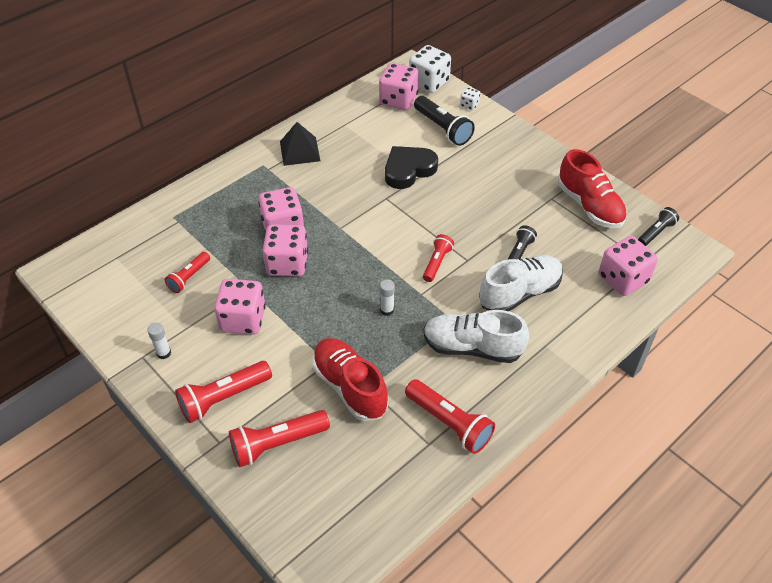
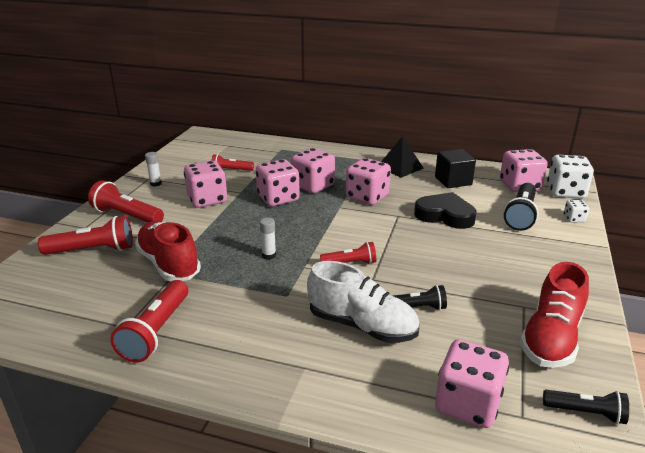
camera: 60 degrees right, 20 degrees down
red flashlight [229,410,330,467] -> red flashlight turned 135 degrees clockwise [38,216,133,255]
red shoe [312,338,388,421] -> red shoe turned 60 degrees counterclockwise [135,221,201,281]
white shoe [423,310,529,363] -> none
none -> pink dice [346,158,391,205]
none -> black cube [435,149,476,188]

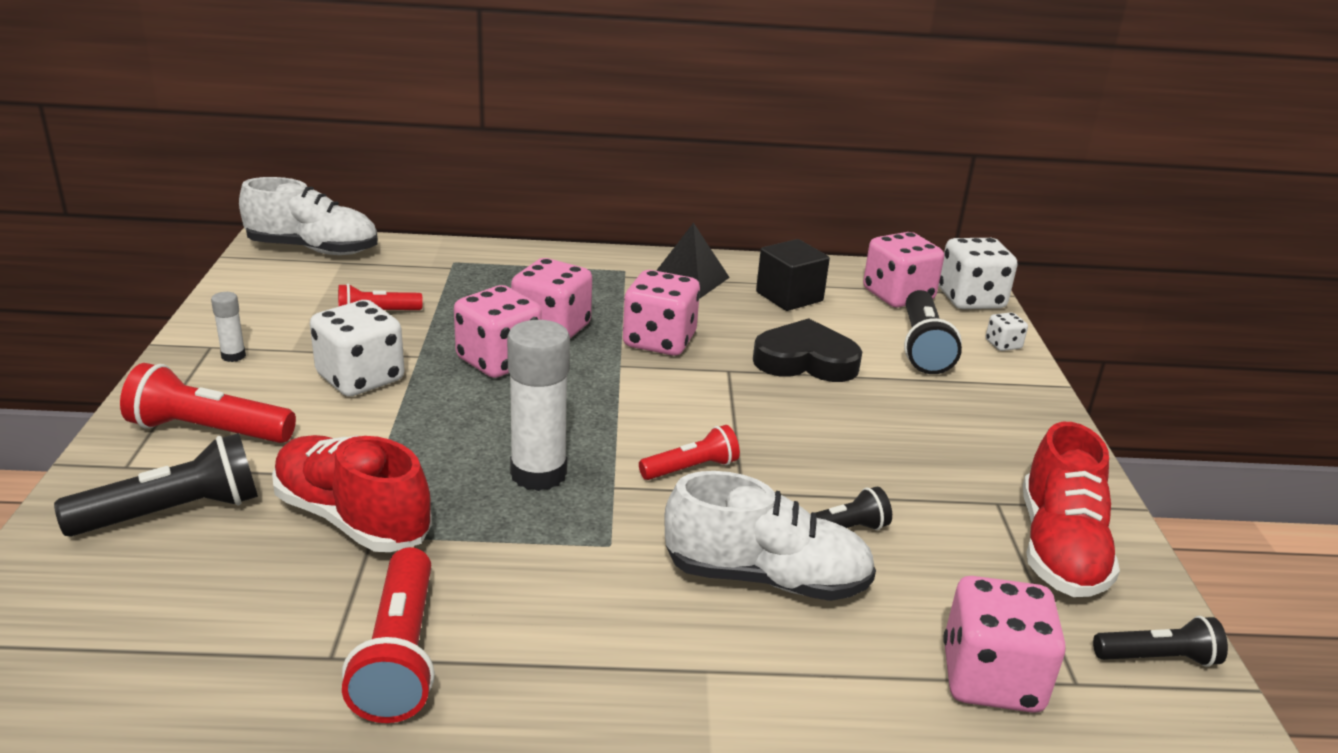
camera: 20 degrees left, 0 degrees up
red flashlight [38,216,133,255] -> black flashlight [54,433,258,537]
pink dice [184,161,227,208] -> white dice [310,300,405,397]
white glue stick [260,217,276,260] -> white glue stick [507,320,570,491], size x2.11
none -> white shoe [239,177,378,255]

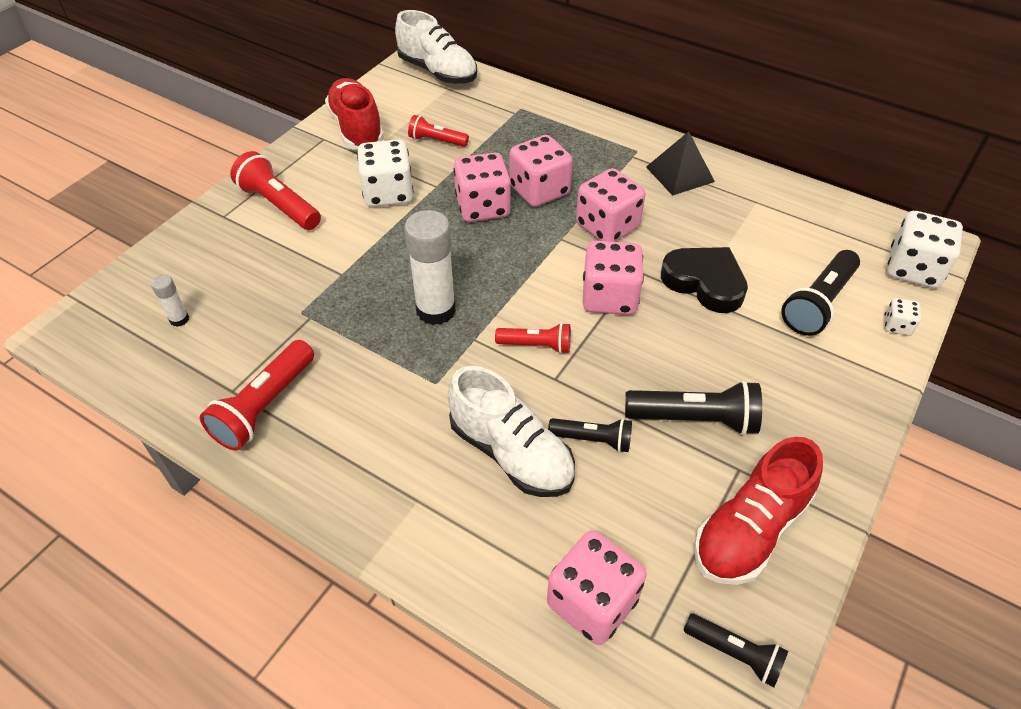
camera: 35 degrees right, 20 degrees up
black flashlight [54,433,258,537] -> black flashlight moved to [625,380,762,435]
white glue stick [211,292,246,362] -> white glue stick moved to [151,275,189,327]
red shoe [272,435,432,552] -> red shoe moved to [325,78,384,150]
black cube [756,239,830,311] -> none
pink dice [863,232,944,307] -> pink dice moved to [583,241,644,315]

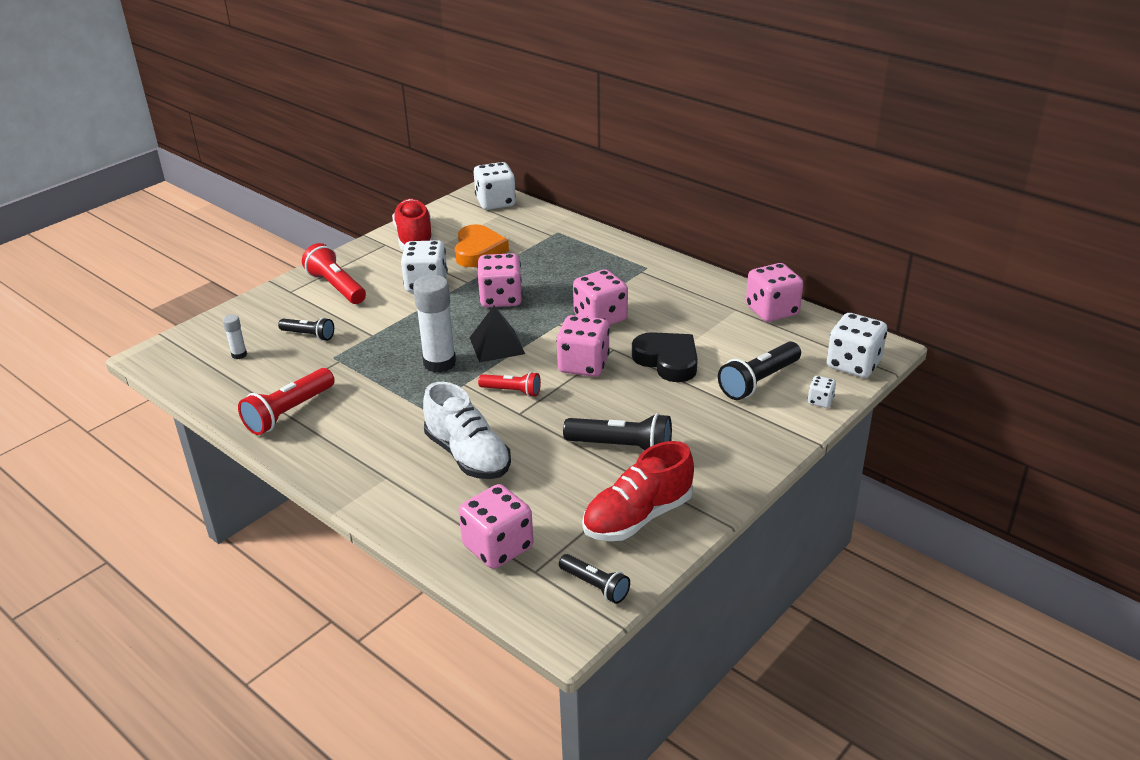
camera: 10 degrees right, 15 degrees down
white shoe [395,10,477,84] -> white dice [474,162,516,210]
red flashlight [408,115,469,147] -> orange heart [455,224,509,267]
pink dice [510,135,573,207] -> pink dice moved to [746,263,803,322]
black flashlight [548,418,632,453] -> black flashlight moved to [278,317,334,341]
black pyramid [646,132,715,196] -> black pyramid moved to [470,306,525,363]

